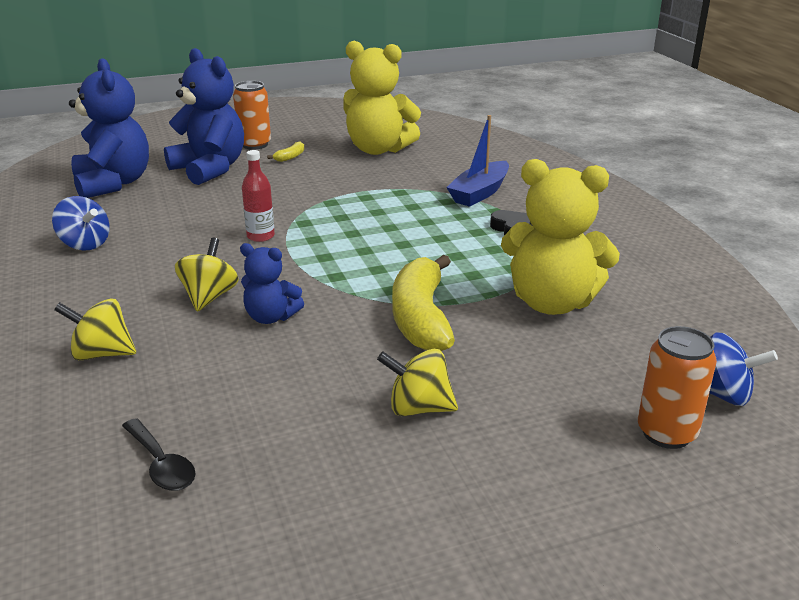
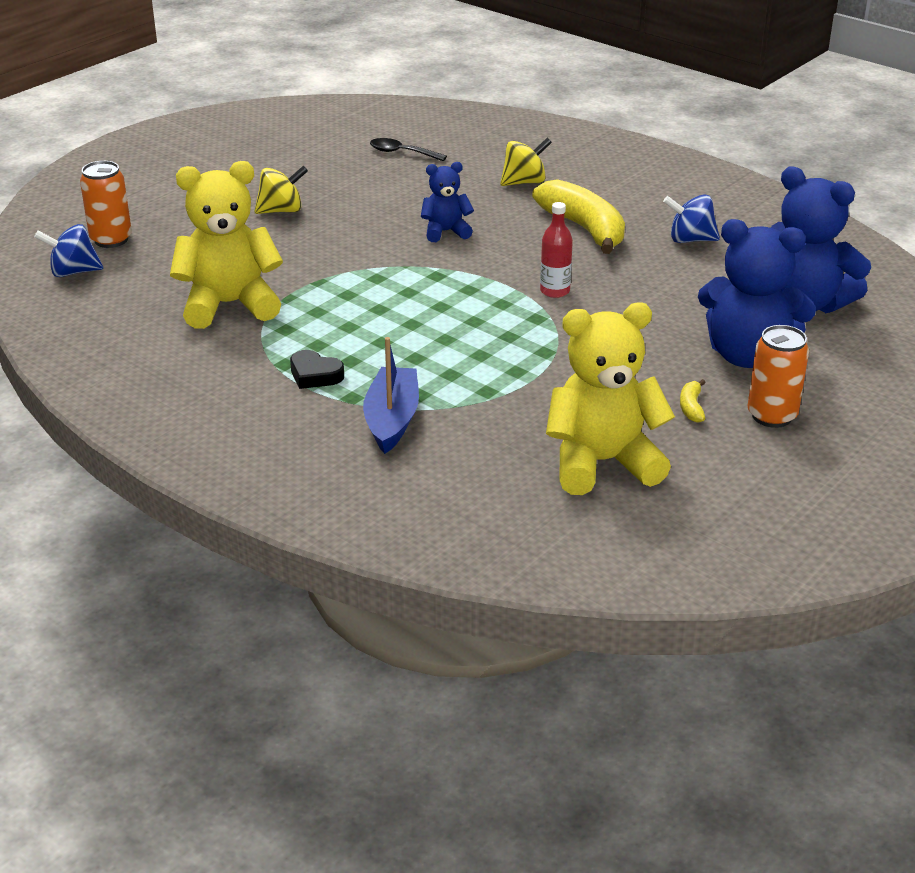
camera: 150 degrees right, 5 degrees up
yellow spinning top [175,238,239,312] -> none
yellow banana [392,255,455,351] -> yellow banana moved to [532,179,625,254]

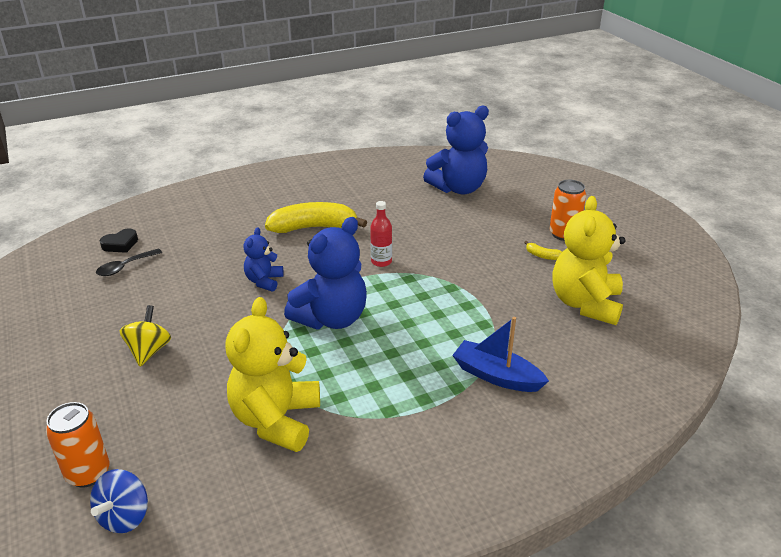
camera: 65 degrees left, 0 degrees up
black heart [290,350,344,389] -> black heart moved to [100,229,138,253]
yellow spinning top [500,138,552,186] -> none
blue spinning top [663,195,720,243] -> none
blue teddy bear [698,219,816,368] -> blue teddy bear moved to [284,217,367,329]

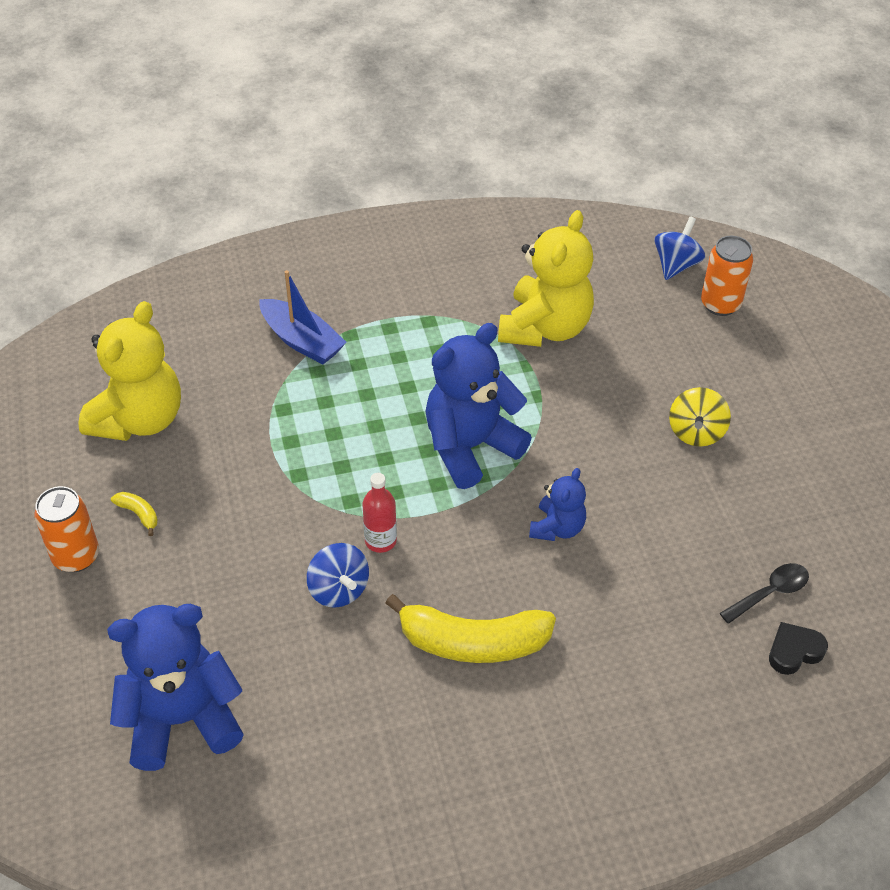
camera: 170 degrees left, 15 degrees up
none -> blue spinning top [307,543,369,608]

